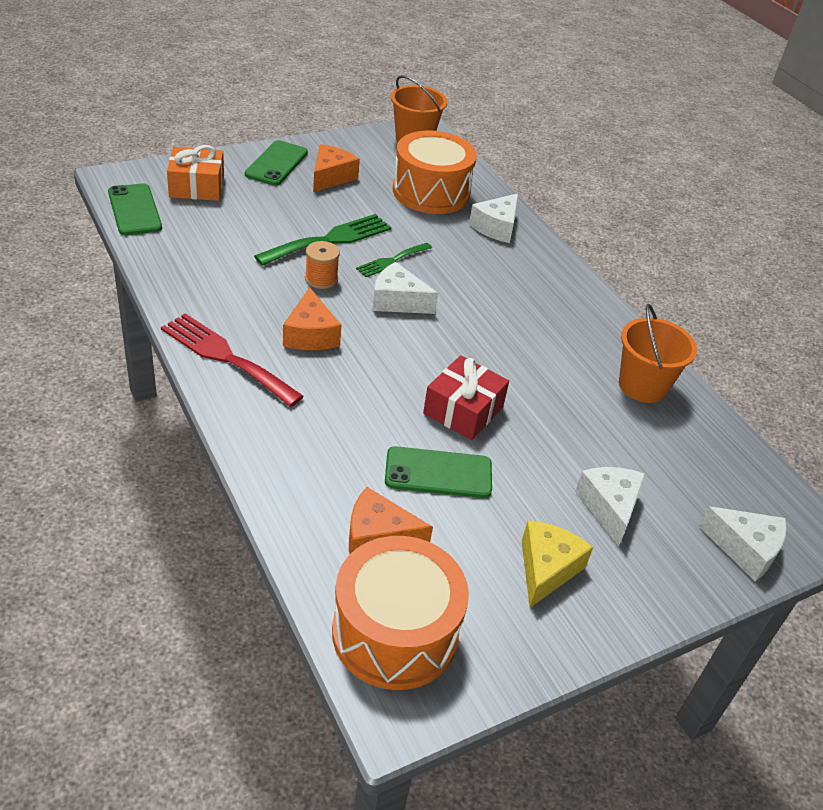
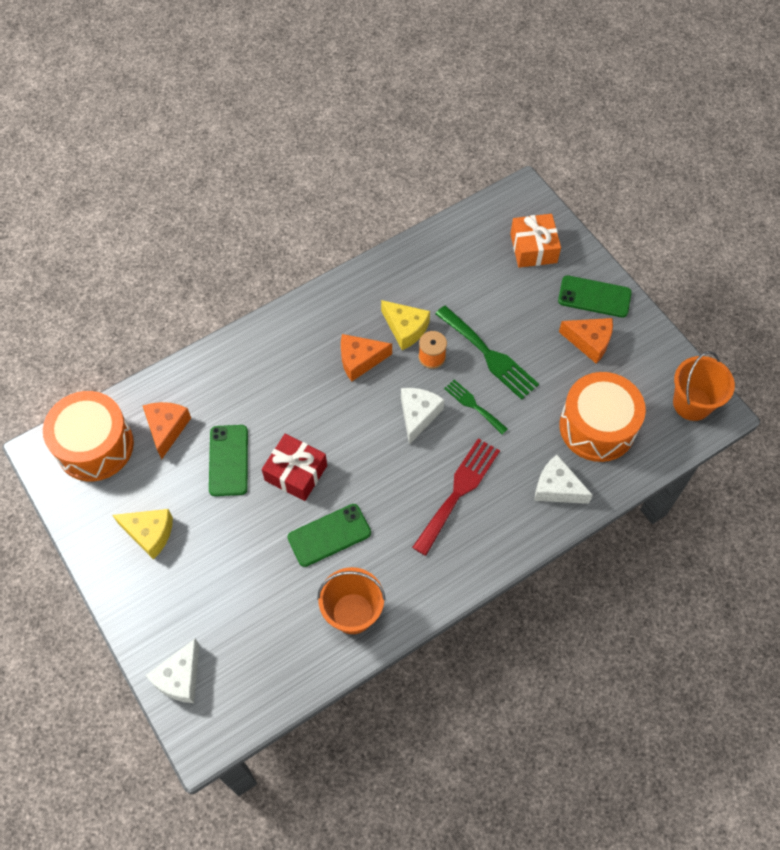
camera: 90 degrees right, 20 degrees up
green phone [108,183,162,235] -> green phone moved to [287,504,371,567]
red fork [161,313,304,407] -> red fork moved to [412,438,500,556]
white cheese [575,467,645,547] -> none
none -> yellow cheese [381,300,430,350]

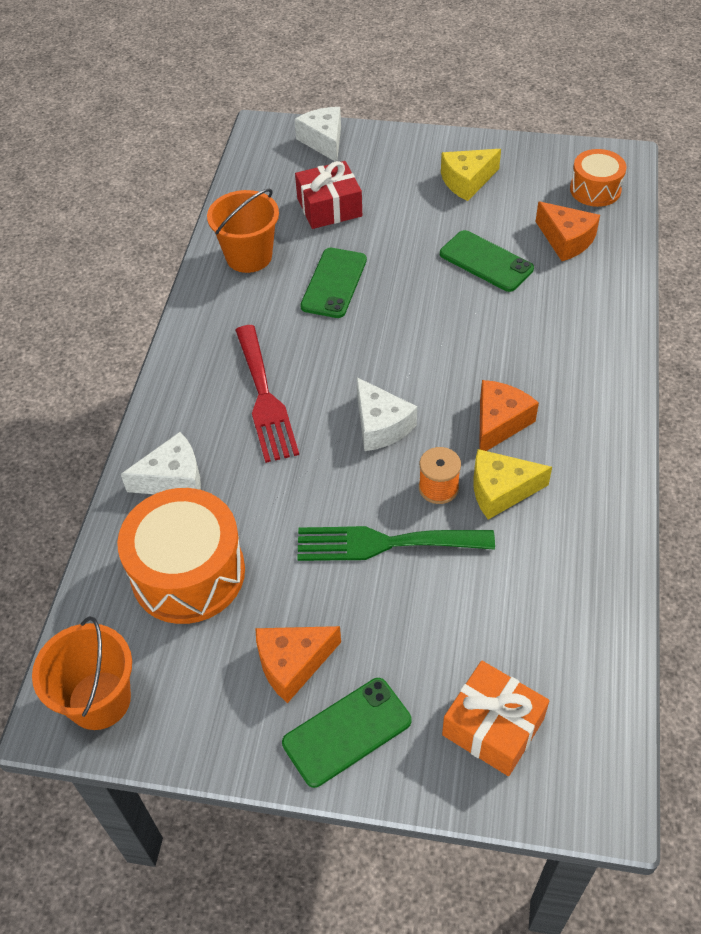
camera: 135 degrees right, 10 degrees down
orange drum [43,391,134,481] -> orange drum [570,149,626,207], size x0.58
red gift [262,434,327,501] -> red gift moved to [295,161,362,229]
green fork [444,380,508,434] -> none

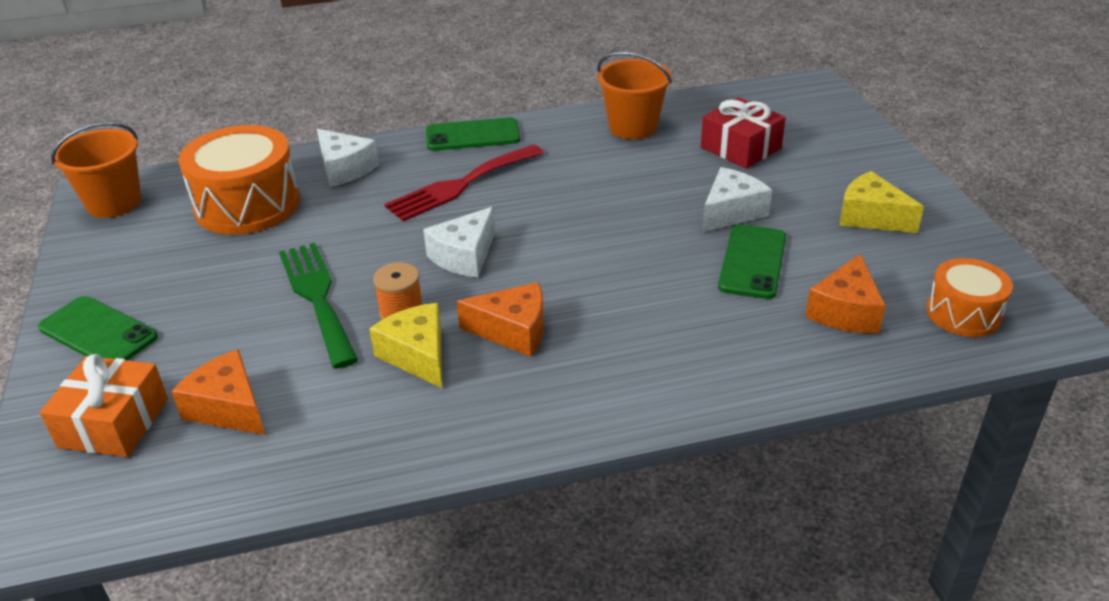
camera: 65 degrees right, 15 degrees down
orange cheese [255,626,341,703] -> orange cheese moved to [171,349,265,435]
white cheese [294,107,341,162] -> white cheese moved to [702,167,772,232]
green phone [300,248,367,318] -> green phone moved to [426,117,520,151]

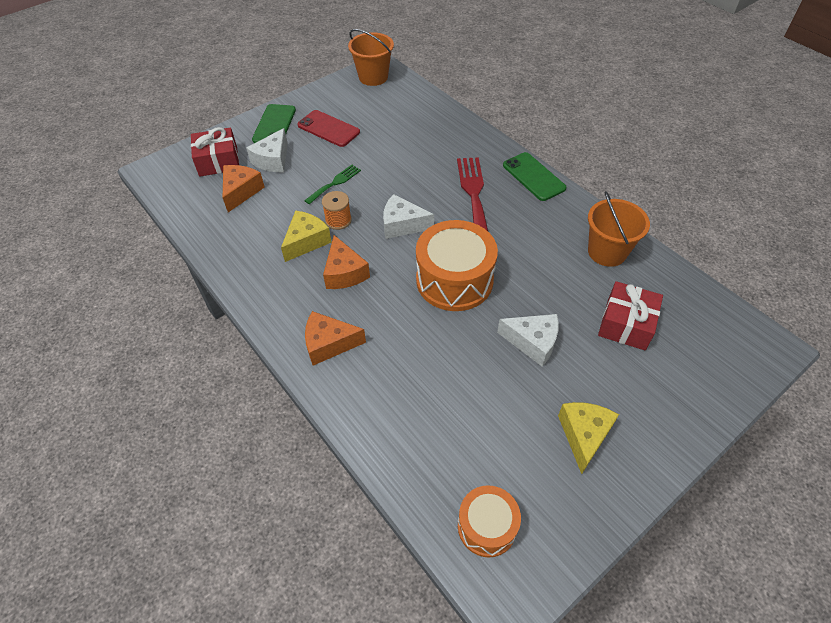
camera: 65 degrees right, 15 degrees up
orange gift [40,354,168,457] -> red gift [191,127,239,177]
orange drum [178,125,300,235] -> orange drum moved to [416,220,498,311]
green fork [279,243,358,369] -> green fork [304,165,361,204], size x0.58
white cheese [317,129,379,187] -> white cheese moved to [246,128,288,172]
red fork [385,144,544,221] -> red fork turned 60 degrees clockwise [457,157,488,231]
green phone [718,224,786,299] -> none
orange cheese [805,254,886,333] -> orange cheese moved to [305,311,366,366]
none -> red phone [298,110,360,147]

